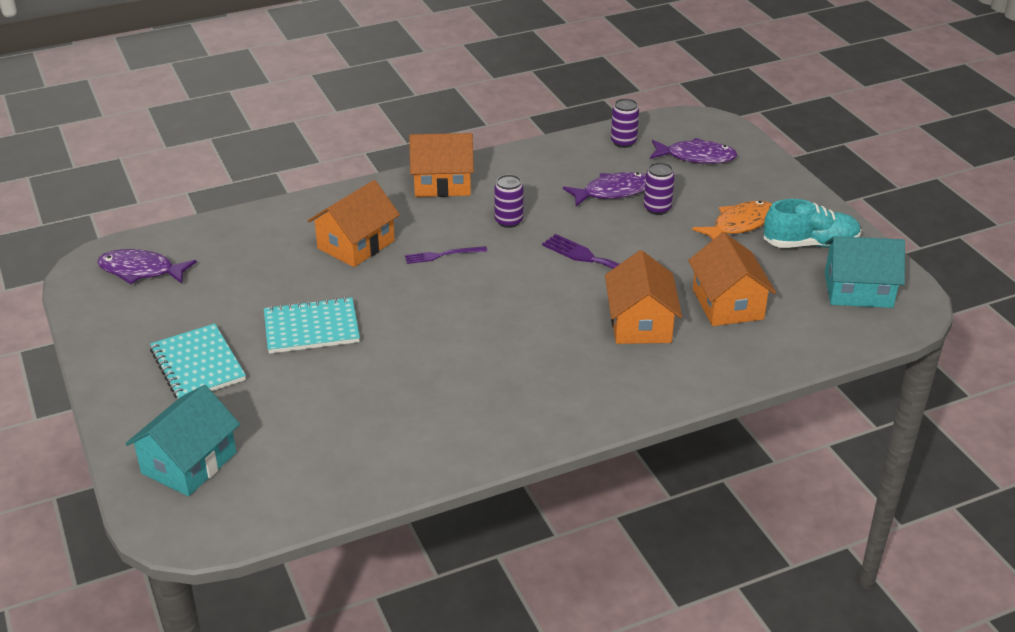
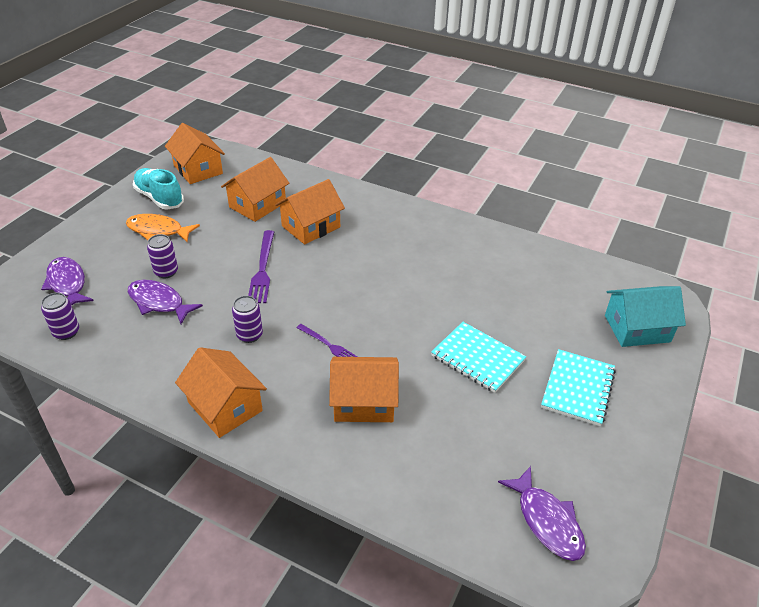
camera: 130 degrees left, 5 degrees up
turquoise house [825,236,905,308] -> orange house [165,123,225,184]

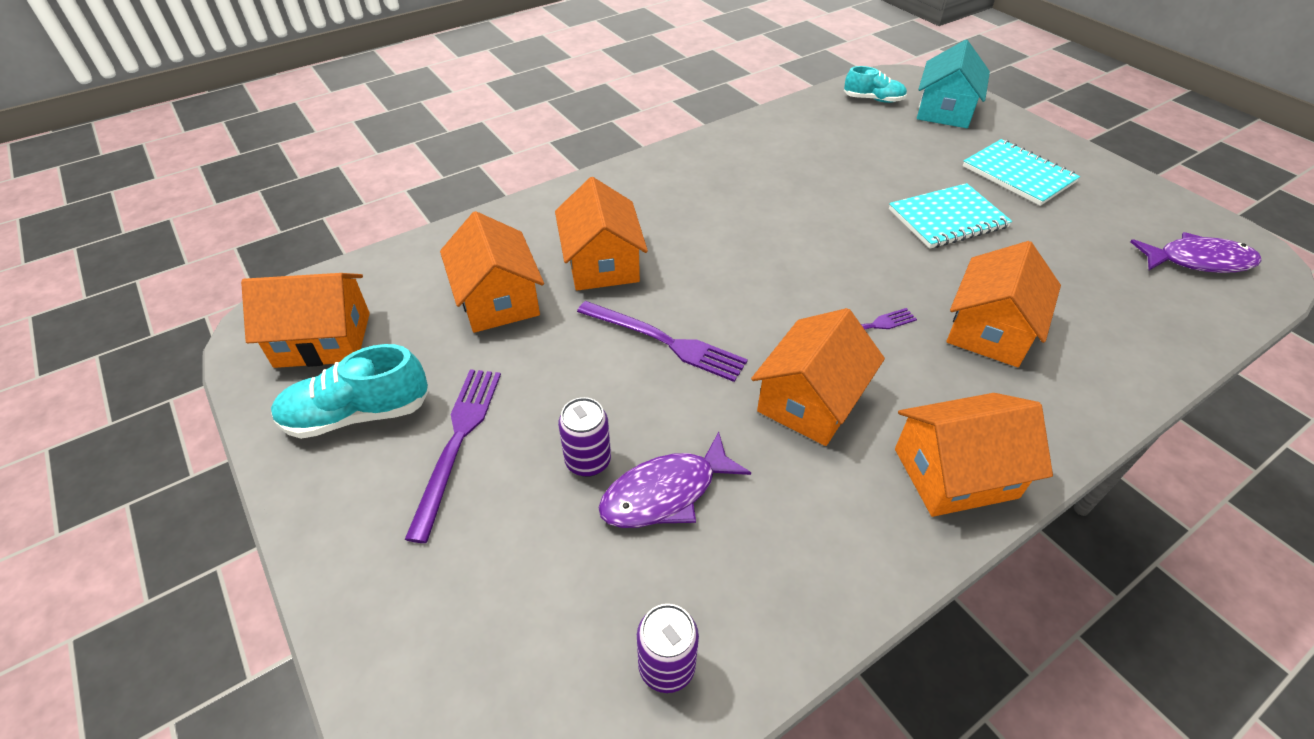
camera: 60 degrees left, 5 degrees up
purple fish [41,257,93,305] -> none
orange fish [126,214,200,242] -> purple fork [404,369,501,543]
purple can [232,296,263,343] -> orange house [751,308,885,446]
none -> turquoise shoe [844,66,907,103]

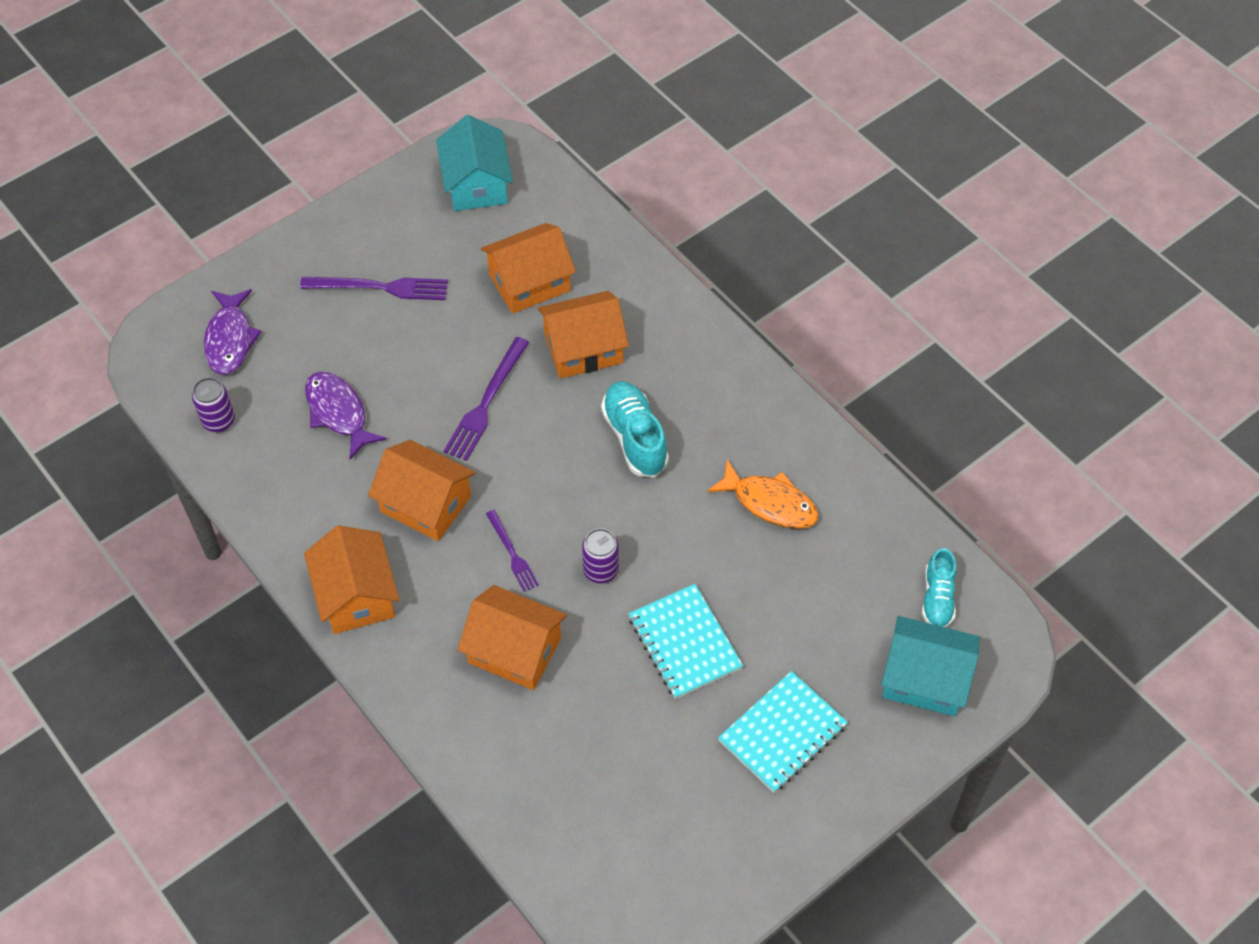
camera: 85 degrees right, 10 degrees up
orange house [241,273,370,368] -> turquoise house [436,115,513,211]
turquoise shoe [271,344,429,439] -> turquoise shoe moved to [601,381,669,477]
purple can [558,397,611,477] -> purple can moved to [582,528,619,584]
purple fish [1130,232,1262,273] -> purple fish moved to [204,289,262,375]
none -> orange fish [707,460,819,529]

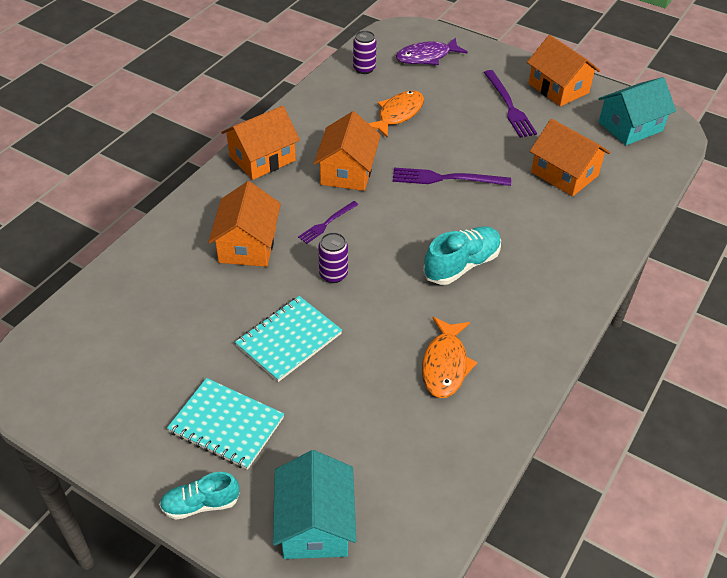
camera: 70 degrees right, 10 degrees down
purple fish [305,372,387,459] -> orange fish [368,90,424,138]
orange house [537,291,629,379] -> orange house moved to [527,35,600,106]
turquoise shoe [922,548,956,628] -> turquoise shoe moved to [159,472,239,520]

